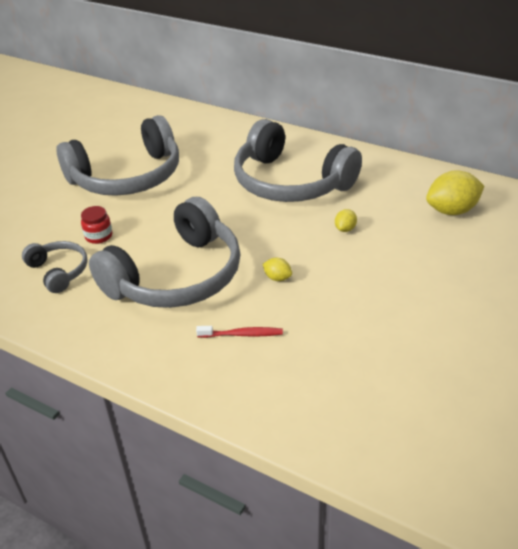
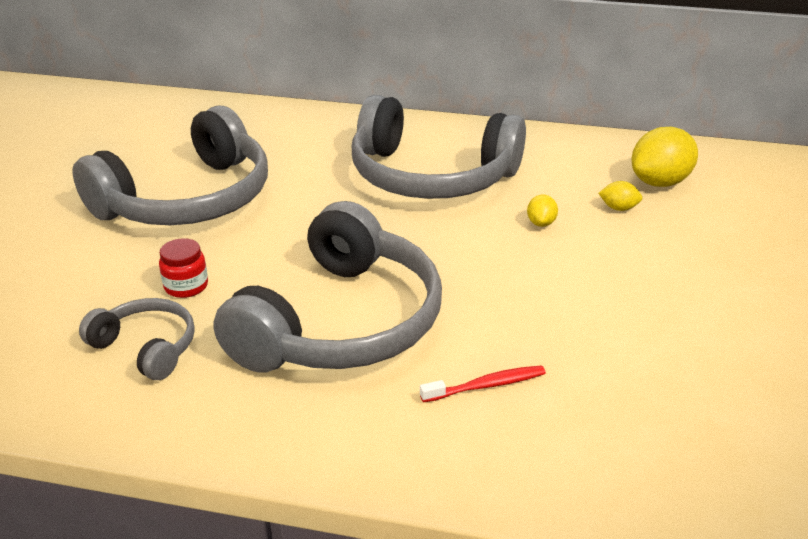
camera: 20 degrees left, 5 degrees down
yellow lemon [263,258,292,281] -> yellow lemon moved to [598,181,643,211]

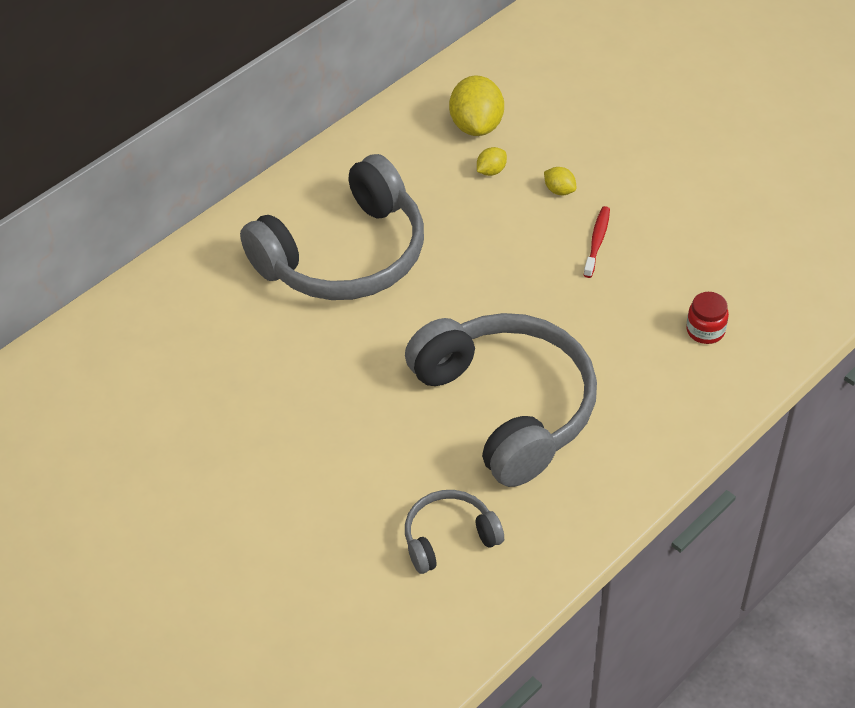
camera: 55 degrees left, 15 degrees up
grey headphones [73,105,268,225] -> none
red jar [159,238,208,298] -> red jar moved to [686,292,729,344]
red toothbrush [420,365,546,403] -> red toothbrush moved to [584,206,610,278]
yellow lemon [527,195,558,227] -> yellow lemon moved to [544,167,576,195]

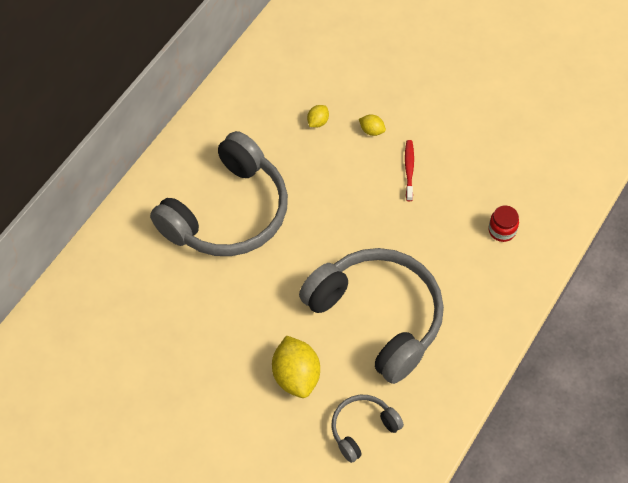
camera: 15 degrees left, 10 degrees up
yellow lemon [449,76,504,136] -> yellow lemon moved to [272,335,320,398]

